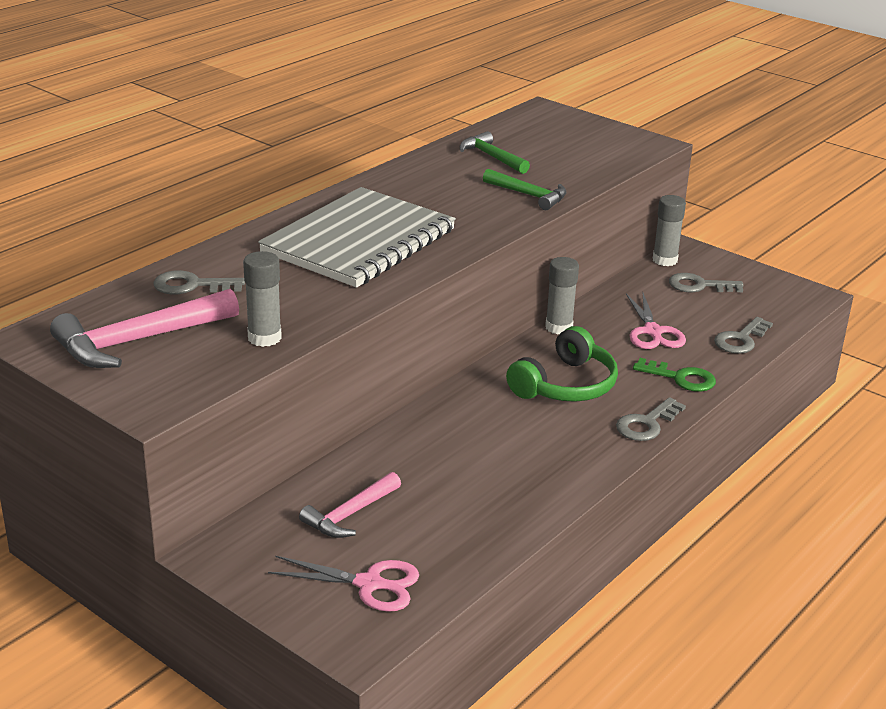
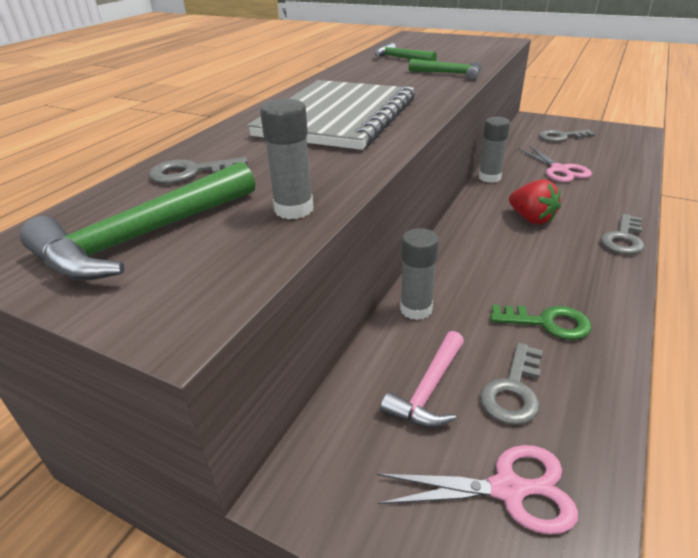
camera: 10 degrees left, 5 degrees up
pink hammer [50,289,239,368] -> green hammer [20,162,255,281]
green headphones [506,326,618,402] -> red strawberry [509,179,561,224]
green key [633,358,716,392] -> green key moved to [490,305,592,340]
grey glue stick [653,195,686,266] -> grey glue stick moved to [400,228,439,320]
grey key [714,317,773,354] -> grey key moved to [480,343,543,425]

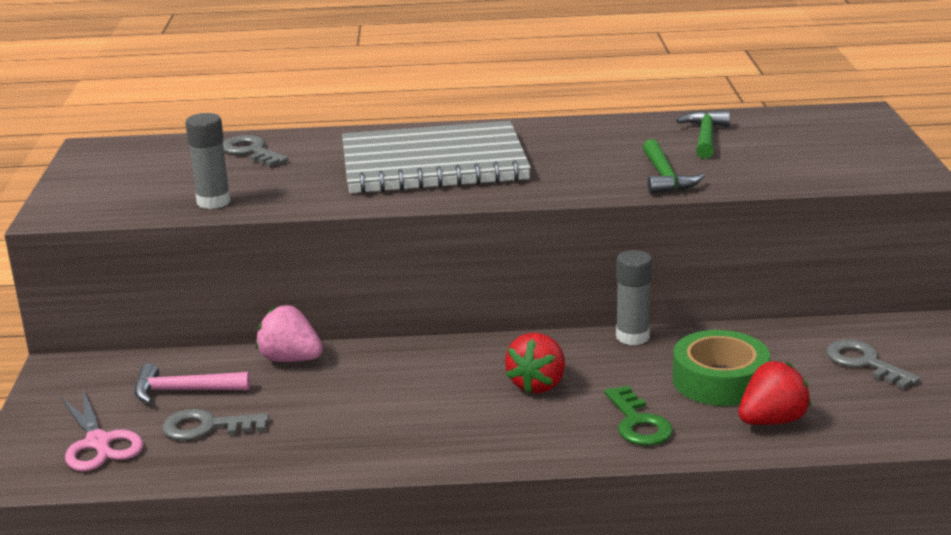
camera: 60 degrees right, 10 degrees down
green hammer [20,162,255,281] -> none
grey glue stick [400,228,439,320] -> pink strawberry [256,305,323,362]
green key [490,305,592,340] -> green key moved to [605,386,673,446]
pink scissors [518,145,592,182] -> green tape [673,330,770,406]
grey key [601,214,644,254] -> none
none -> red strawberry [738,361,811,425]

